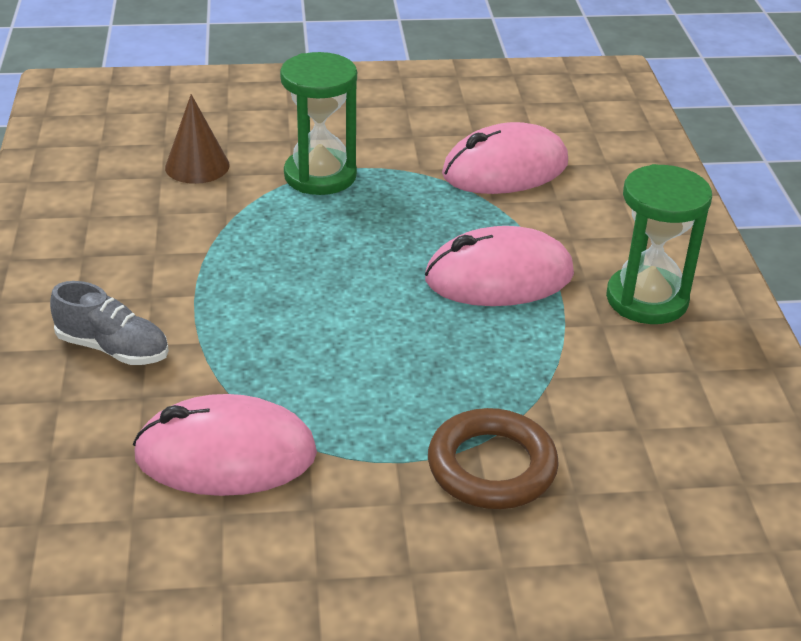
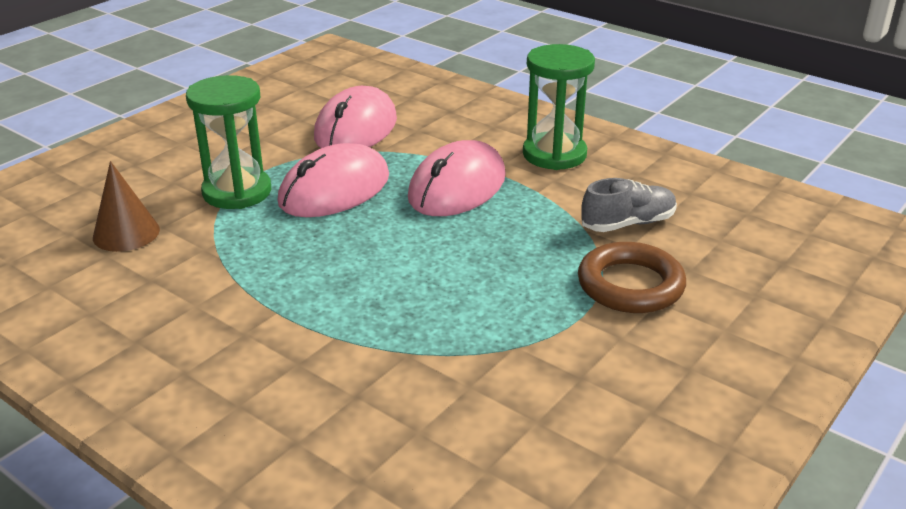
camera: 45 degrees left, 5 degrees down
grey shoe [50,281,169,365] -> grey shoe moved to [581,178,677,232]
pink mouse [133,394,317,496] -> pink mouse moved to [278,143,389,217]

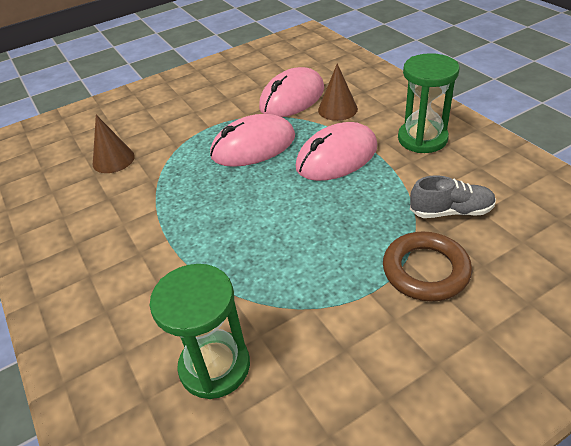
camera: 25 degrees right, 10 degrees up
green hourglass [186,75,271,209] -> green hourglass moved to [150,264,250,399]
none -> brown cone [318,64,358,121]

